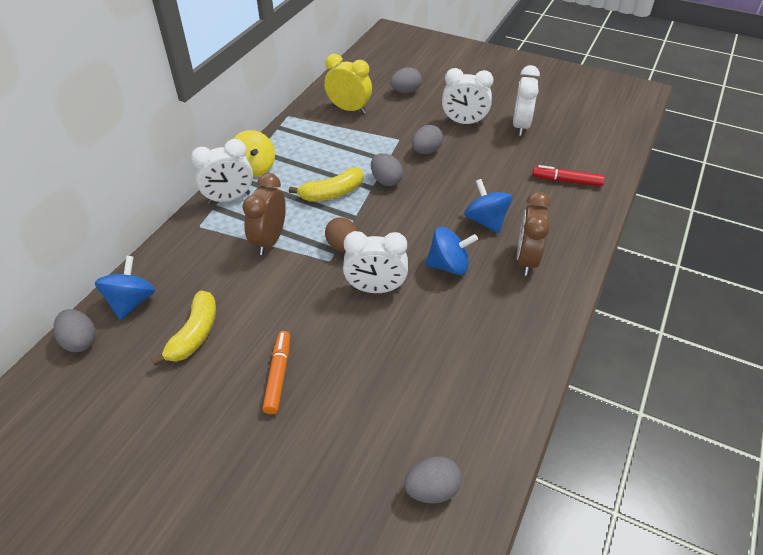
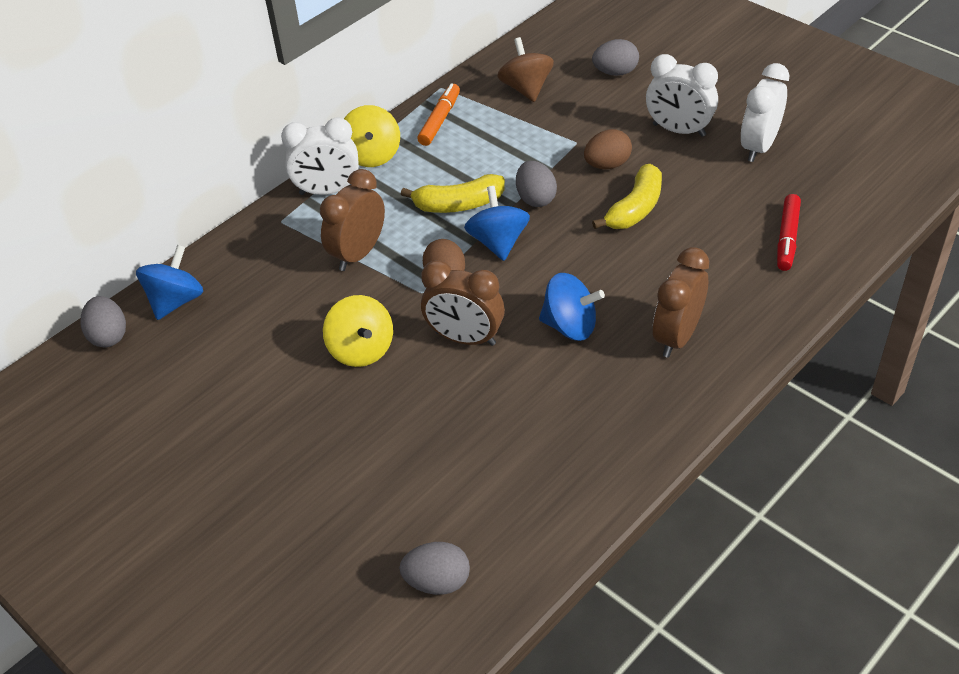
camera: 20 degrees right, 0 degrees up
yellow banana [151,290,216,366] -> yellow banana moved to [592,164,662,229]
orange marker [262,331,290,414] -> orange marker moved to [417,83,460,146]
yellow clock [324,54,372,114] -> brown spinning top [497,37,554,102]
white clock [343,231,408,293] -> brown clock [421,260,505,346]
grey egg [412,125,443,154] -> brown egg [584,129,632,169]
blue spinning top [464,179,512,234] -> blue spinning top moved to [464,186,530,261]
red marker [532,165,605,186] -> red marker turned 105 degrees counterclockwise [777,194,801,271]
none -> yellow spinning top [323,295,393,367]

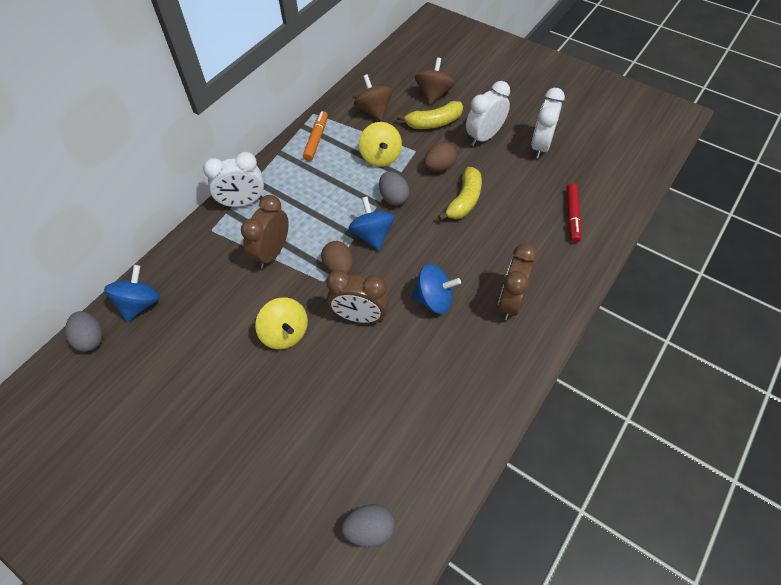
camera: 10 degrees left, 10 degrees up
yellow spinning top [344,105,400,167] -> yellow spinning top moved to [359,122,402,167]
yellow banana [401,174,505,213] -> yellow banana moved to [397,101,463,129]
grey egg [592,39,639,76] -> brown spinning top [415,58,454,105]
white clock [646,54,718,137] -> white clock turned 120 degrees clockwise [466,81,510,146]

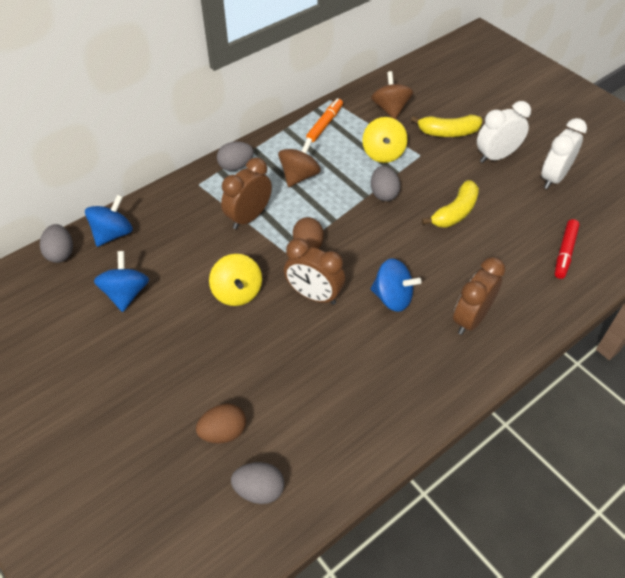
camera: 15 degrees right, 5 degrees down
white clock [203,152,264,207] -> grey egg [217,141,254,171]
blue spinning top [348,197,395,251] -> blue spinning top moved to [94,251,149,312]
brown spinning top [415,58,454,105] -> brown spinning top moved to [278,137,321,187]
brown egg [424,142,457,172] -> brown egg moved to [196,404,246,443]

